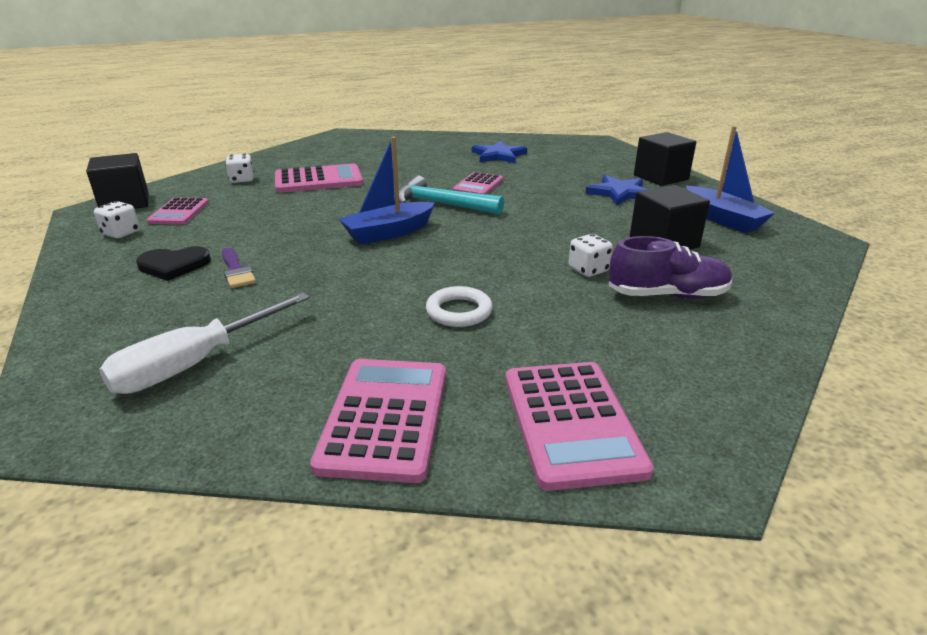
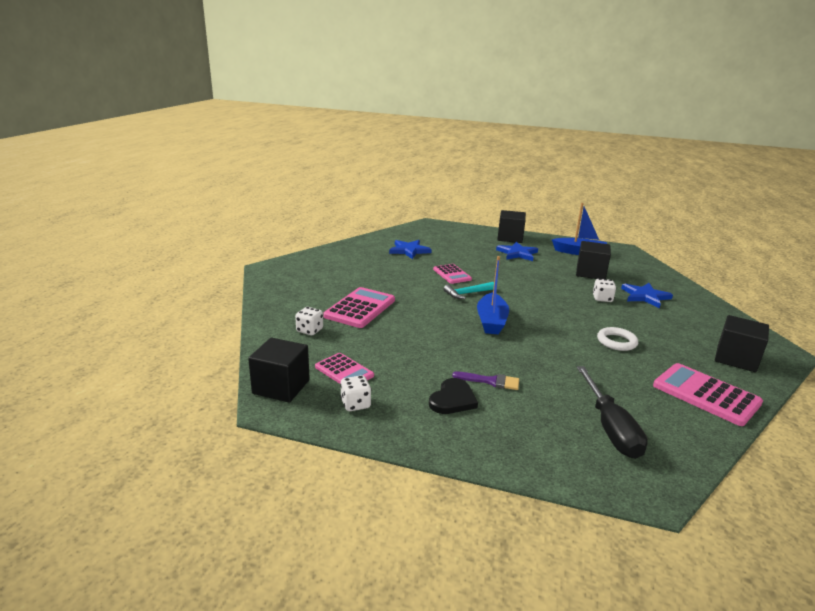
camera: 50 degrees left, 5 degrees down
white screwdriver [99,293,310,394] -> black screwdriver [577,366,648,459]
turquoise hammer [399,175,504,215] -> turquoise hammer [444,282,494,299], size x0.66
pink calculator [505,362,654,491] -> black cube [715,315,769,372]
purple shoe [609,236,732,299] -> blue star [621,283,673,308]

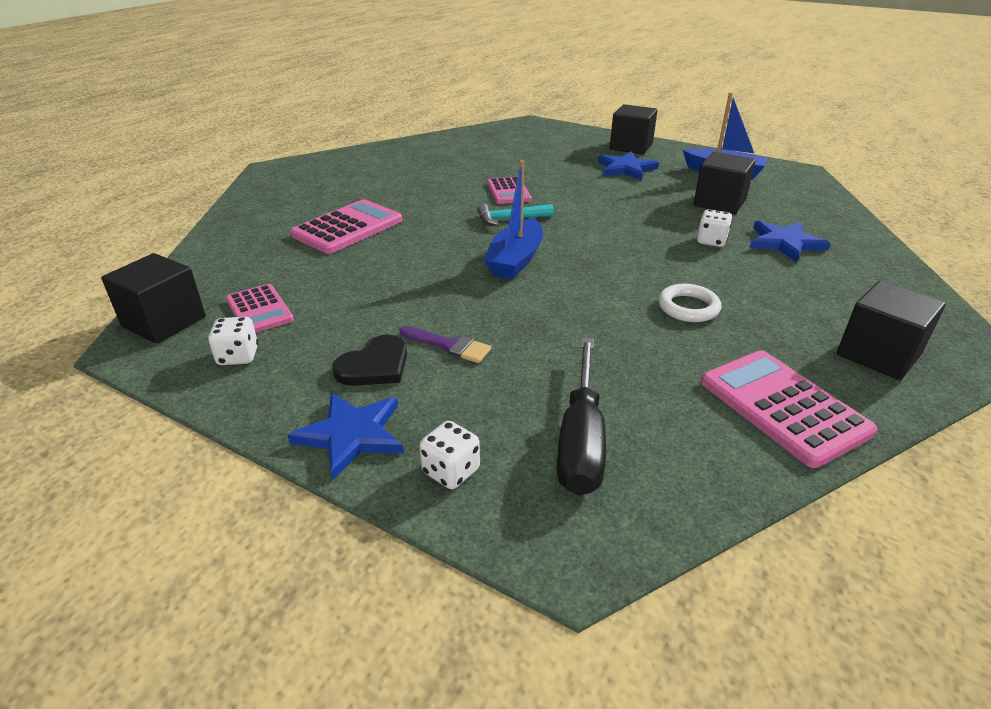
camera: 15 degrees right, 10 degrees up
white dice [295,307,323,335] -> white dice moved to [419,421,480,489]
blue star [389,240,432,259] -> blue star moved to [287,393,404,480]

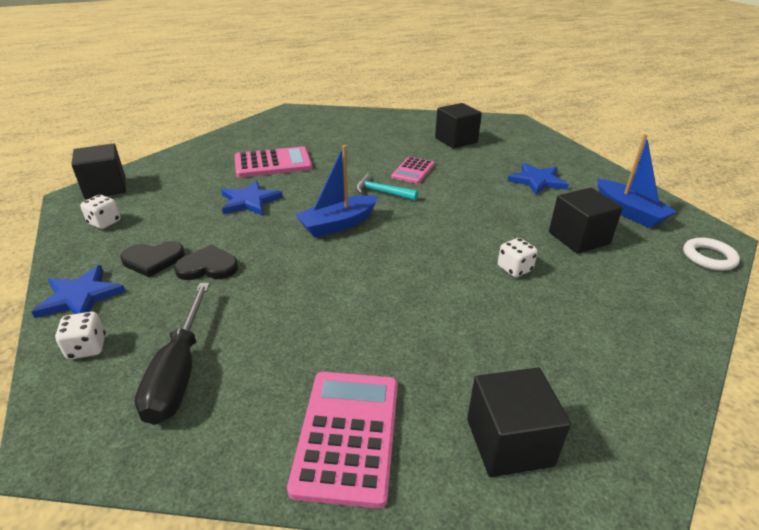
camera: 35 degrees right, 0 degrees up
pink calculator [226,284,294,333] -> none
purple brush [399,326,491,363] -> black heart [174,245,238,280]
black screwdriver [557,338,606,496] -> black screwdriver turned 45 degrees counterclockwise [135,283,210,425]
black cube [610,104,658,154] -> black cube moved to [435,103,482,149]
white ring [658,284,721,322] -> white ring moved to [683,238,740,271]
blue star [750,221,831,262] -> blue star moved to [221,180,283,216]

